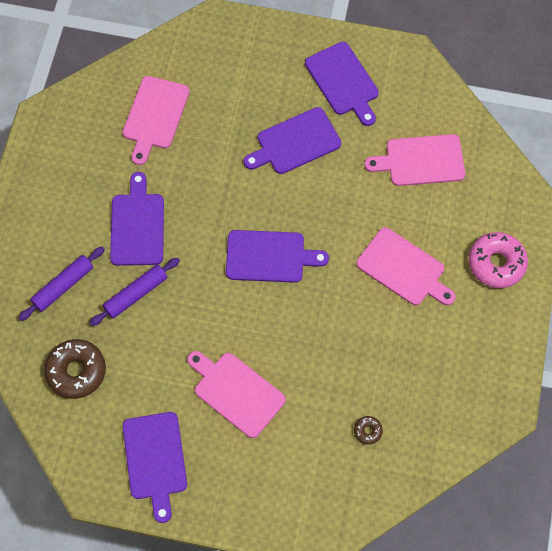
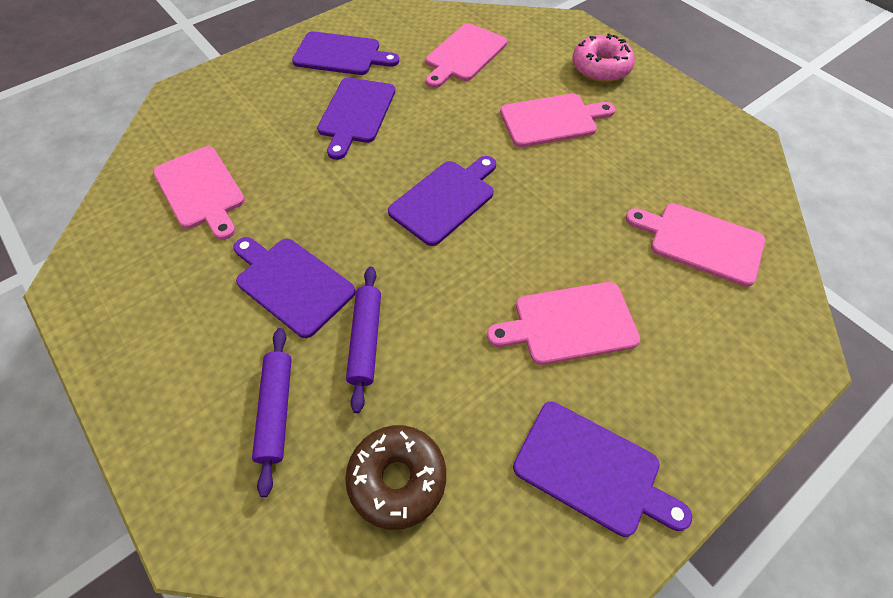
camera: 50 degrees left, 10 degrees down
brown donut [354,416,383,445] -> pink cutting board [626,203,765,287]

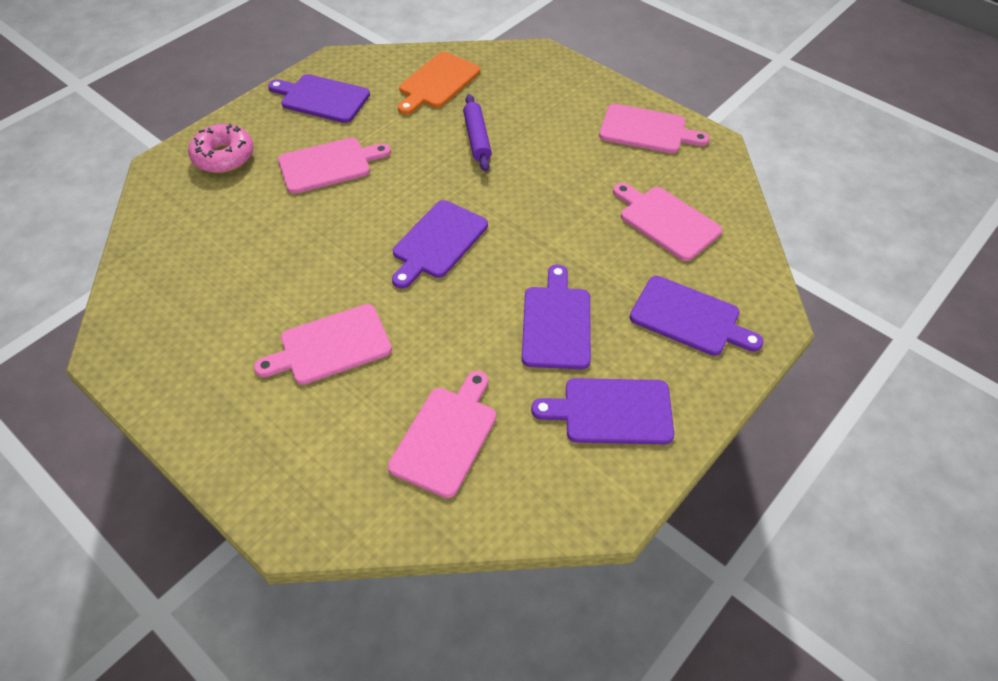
camera: 170 degrees right, 5 degrees down
purple cutting board [233,237,356,338] -> purple cutting board moved to [630,276,764,356]
purple rolling pin [252,328,292,497] -> none
brown donut [345,425,446,530] -> orange cutting board [398,52,480,115]
pink donut [573,34,635,82] -> pink donut moved to [188,124,254,173]
pink cutting board [626,203,765,287] -> pink cutting board moved to [599,104,710,153]

